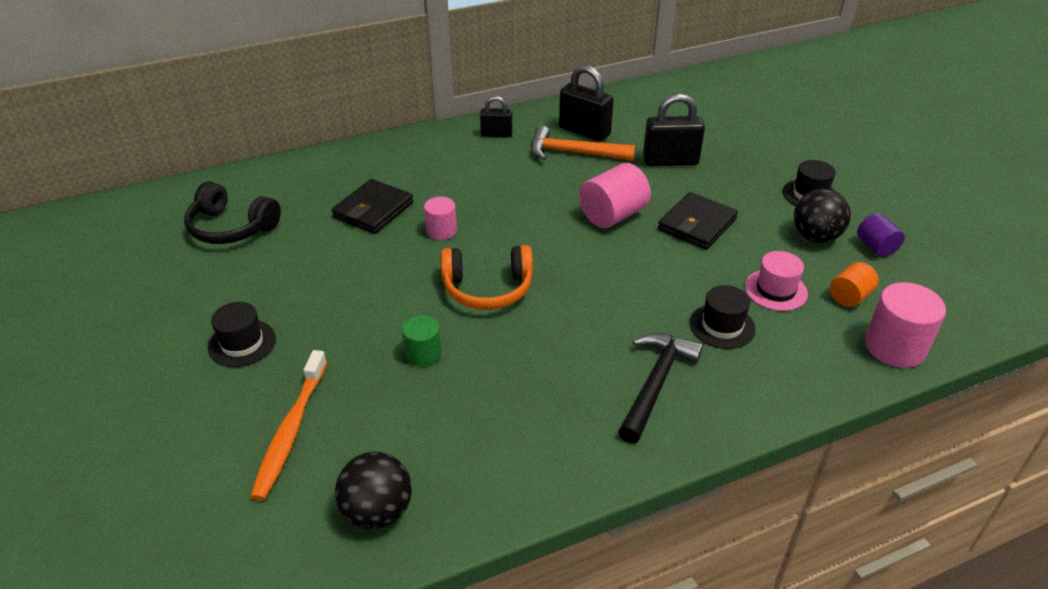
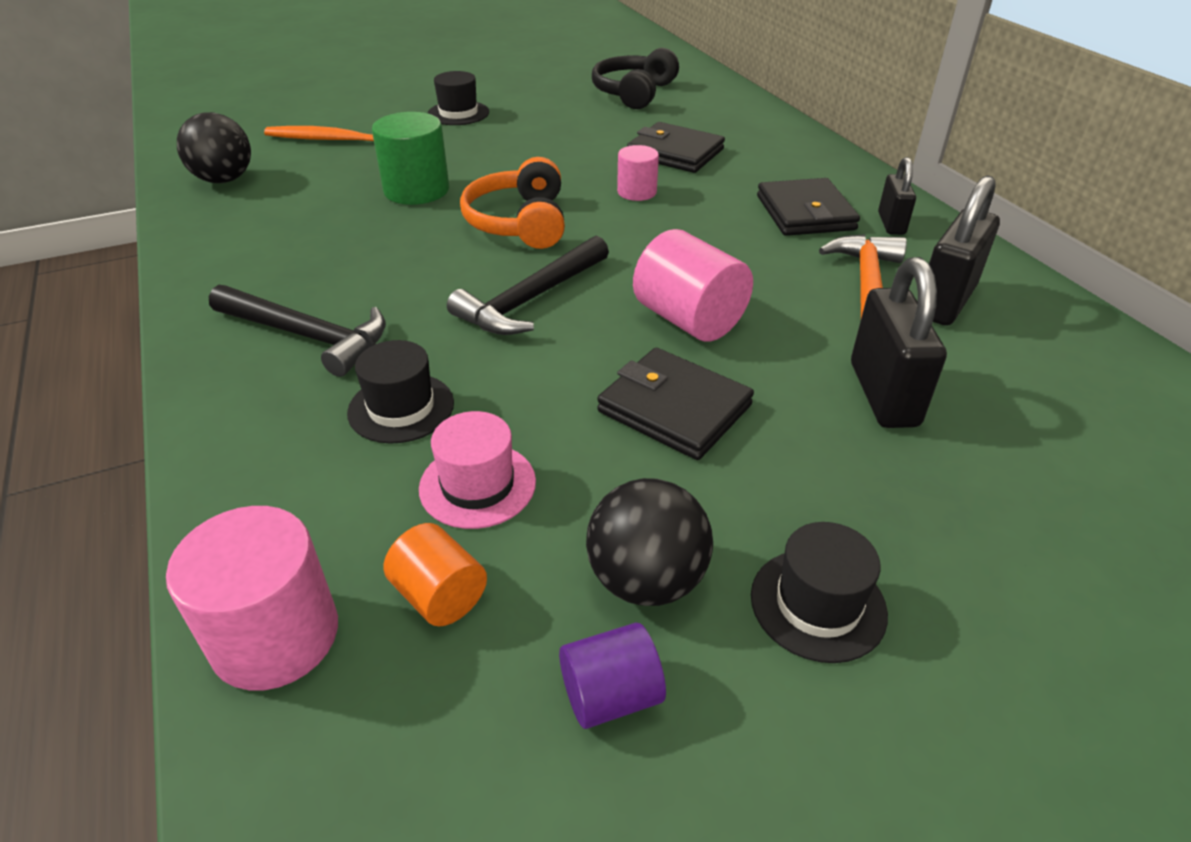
camera: 90 degrees right, 0 degrees up
green cylinder [402,315,442,367] -> green cylinder [372,112,449,205], size x1.66
none -> black hammer [447,236,609,335]
none -> black wallet [757,178,860,236]

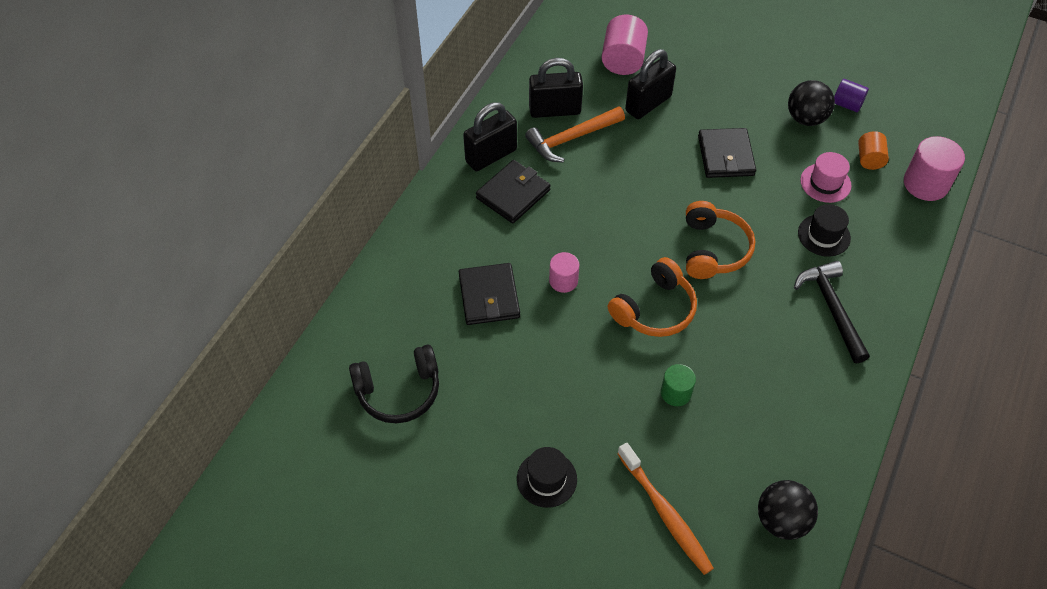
camera: 130 degrees left, 15 degrees up
green cylinder [372,112,449,205] -> green cylinder [661,364,696,406], size x0.60
black hammer [447,236,609,335] -> orange headphones [686,201,755,279]
pink cylinder [633,229,753,342] -> pink cylinder moved to [602,14,648,75]
black hat [751,522,888,663] -> none
black padlock [878,157,916,235] -> black padlock [463,102,517,171], size x1.68

